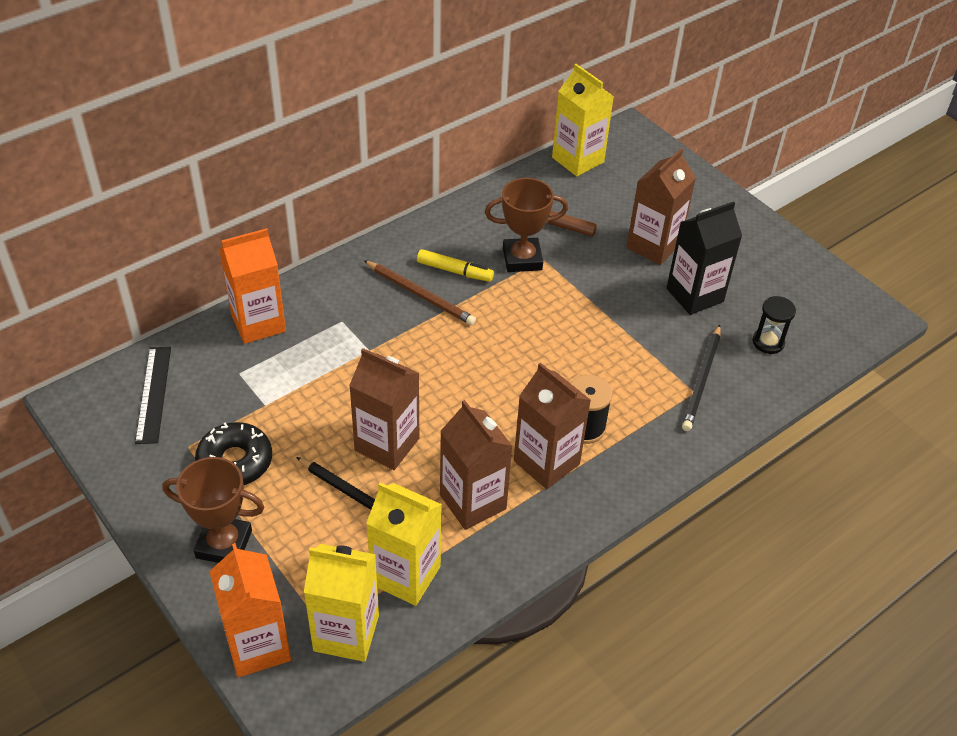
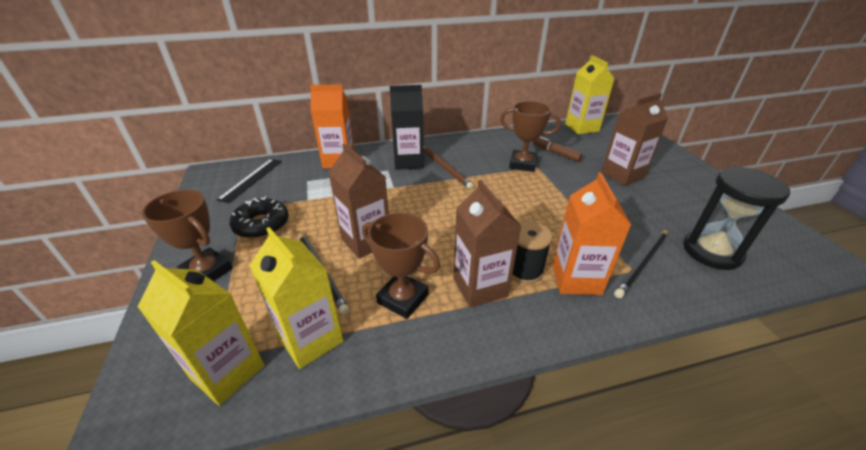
camera: 25 degrees right, 10 degrees down
orange carton [209,543,291,677] -> orange carton moved to [552,172,631,295]
yellow marker [417,249,494,282] -> none
brown carton [440,400,512,530] -> brown trophy [362,213,440,319]
black carton [666,201,742,315] -> black carton moved to [390,85,424,170]
black hourglass [752,296,796,354] -> black hourglass [683,167,790,270], size x1.89

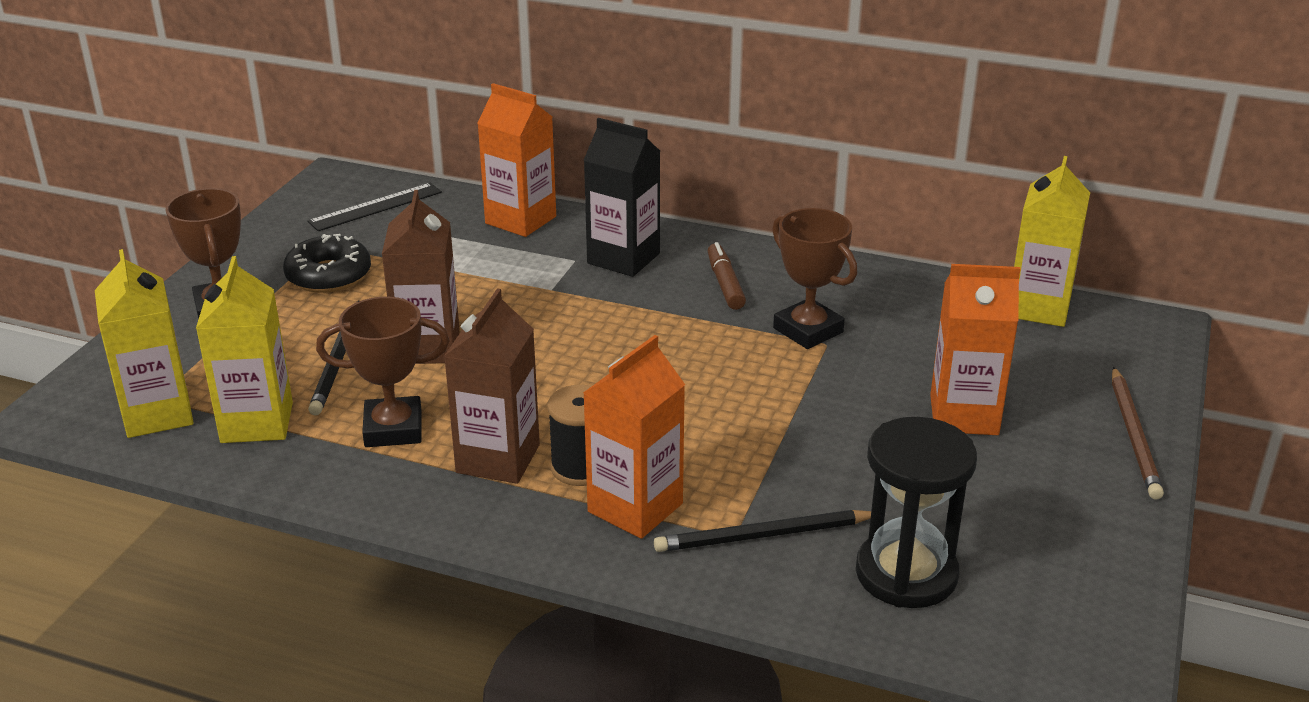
camera: 35 degrees right, 5 degrees down
brown trophy [362,213,440,319] -> brown trophy turned 75 degrees counterclockwise [316,297,449,447]
brown pencil [424,146,474,189] -> brown pencil moved to [1112,367,1164,500]
brown marker [533,136,583,162] -> brown marker moved to [708,242,746,310]
brown carton [601,93,668,186] -> orange carton [930,264,1020,435]

